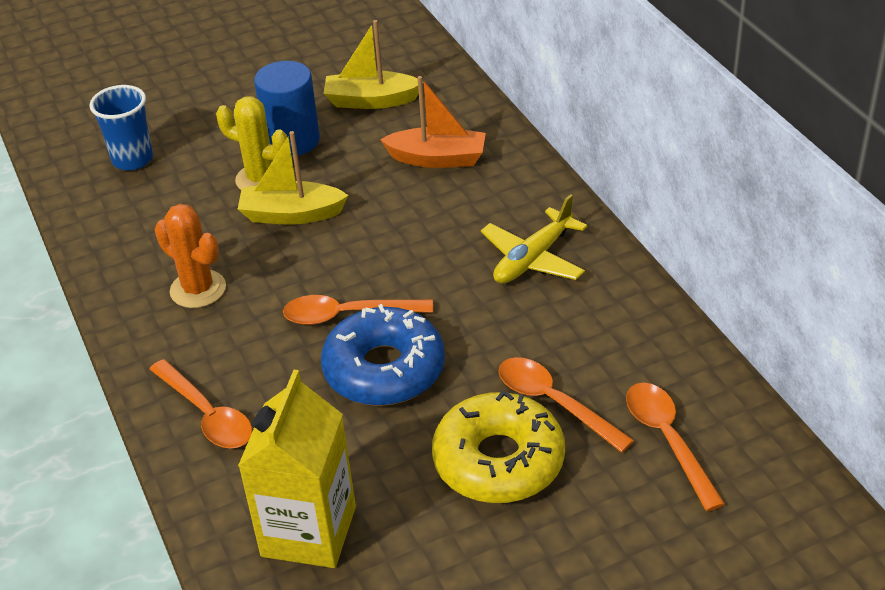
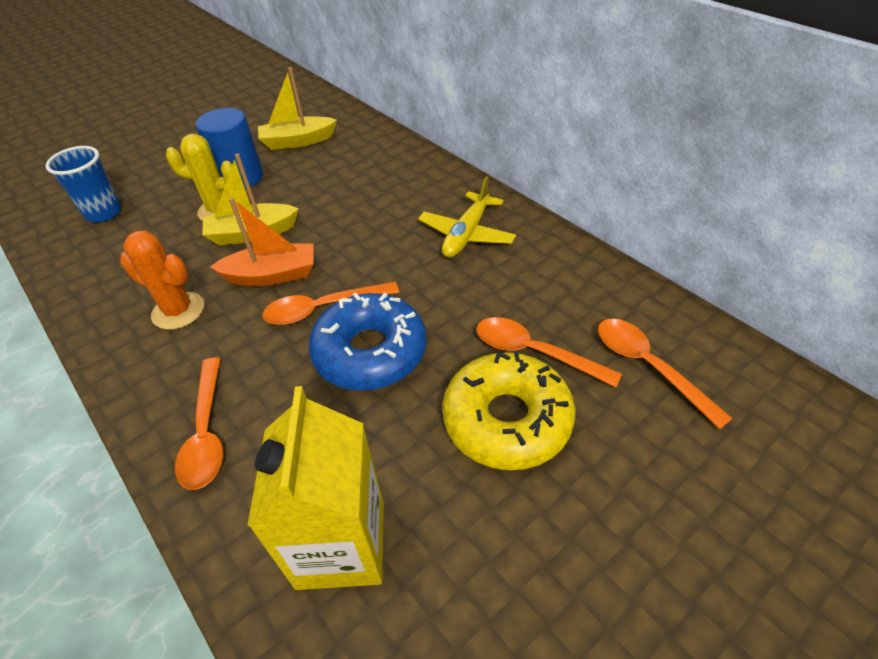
camera: 15 degrees left, 5 degrees up
orange spoon [149,359,252,449] -> orange spoon turned 45 degrees clockwise [175,358,223,490]
orange boat [380,76,486,168] -> orange boat moved to [210,197,314,286]

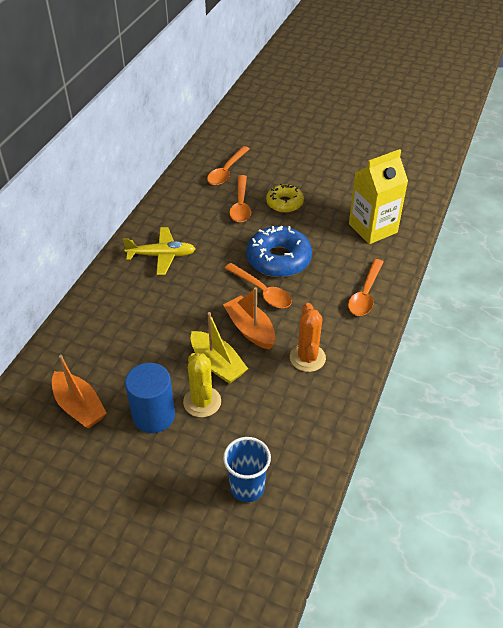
camera: 120 degrees left, 0 degrees up
orange spoon [175,358,223,490] -> orange spoon turned 150 degrees clockwise [348,259,384,316]
yellow boat [258,67,337,150] -> orange boat [52,355,107,428]
yellow donut [442,352,575,470] -> yellow donut [266,184,304,213], size x0.62

